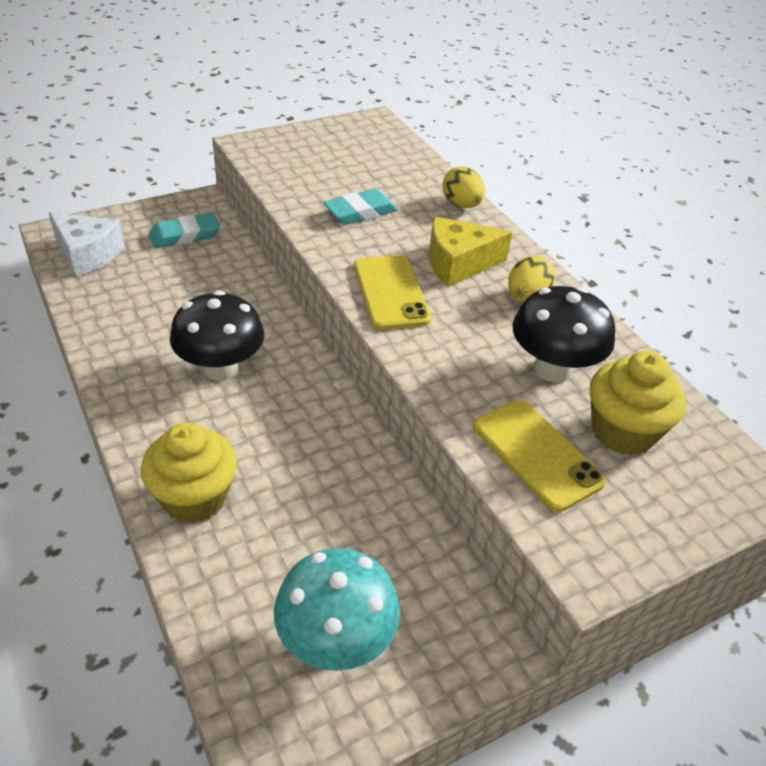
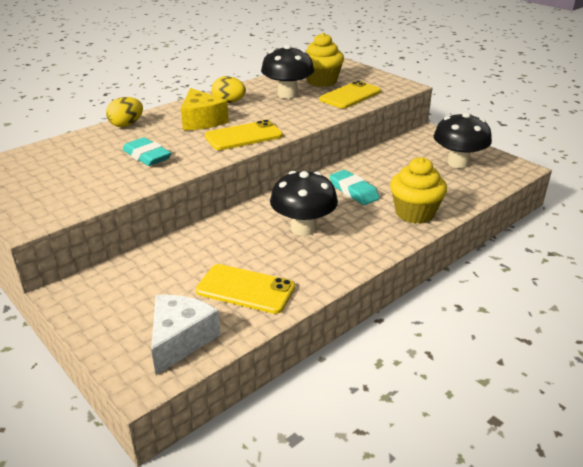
camera: 100 degrees left, 10 degrees down
turquoise eraser [149,213,220,248] -> turquoise eraser moved to [329,170,380,205]
turquoise mushroom [274,548,400,671] -> black mushroom [434,112,492,168]
none -> yellow phone [196,264,295,314]

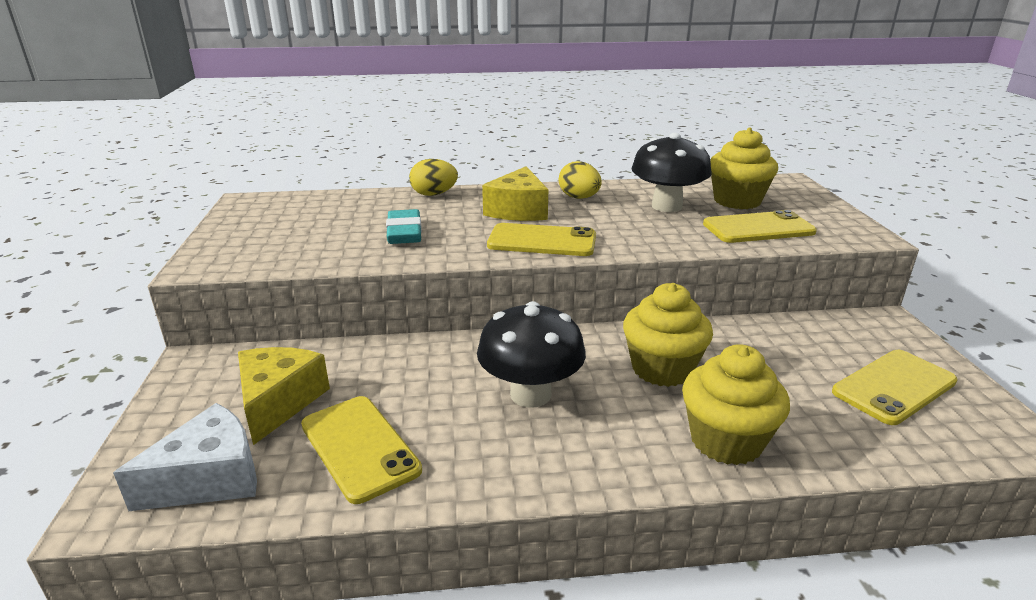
camera: 35 degrees right, 5 degrees down
turquoise eraser [329,170,380,205] -> yellow cupcake [623,283,713,387]
black mushroom [434,112,492,168] -> yellow phone [832,350,958,425]
none -> yellow cheese [238,347,330,445]

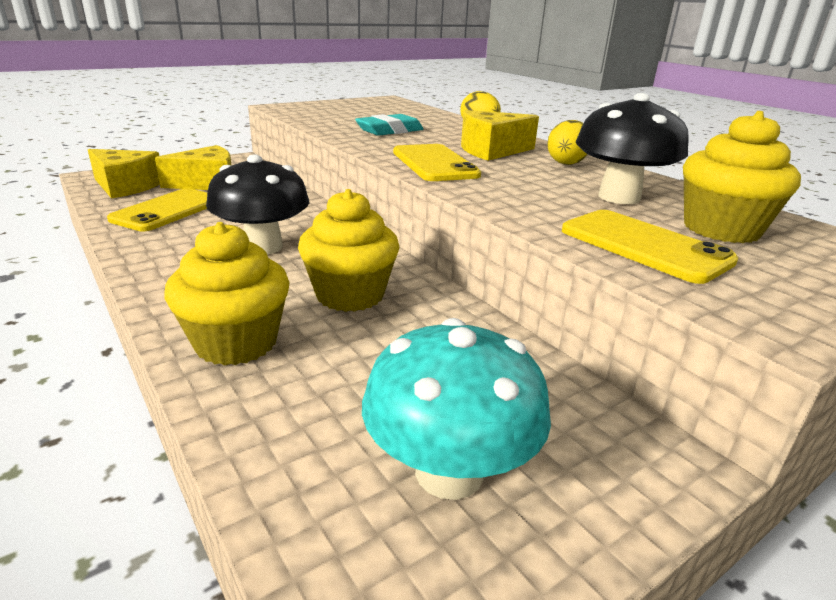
camera: 60 degrees right, 0 degrees up
white cheese [113,403,257,511] -> yellow cheese [88,149,160,199]
yellow phone [832,350,958,425] -> turquoise mushroom [362,318,551,500]

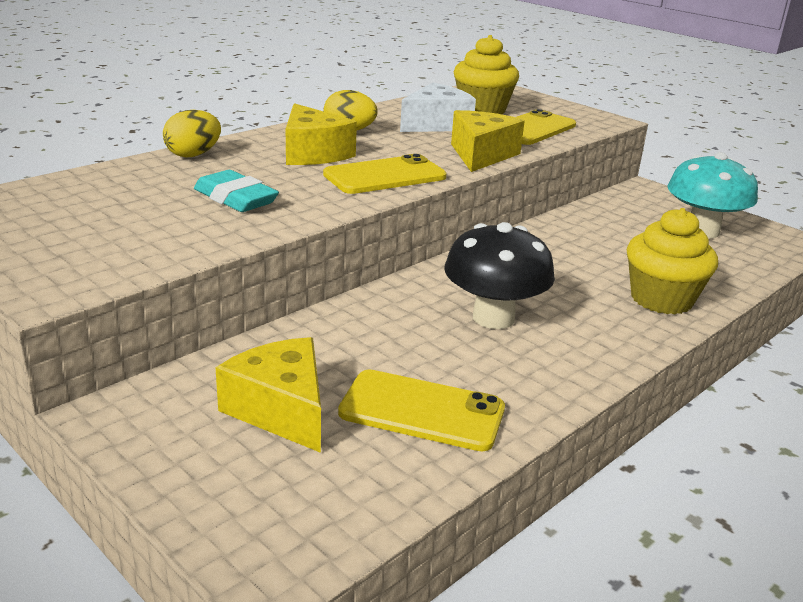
camera: 100 degrees left, 0 degrees up
yellow cheese [88,149,160,199] -> yellow cheese moved to [451,110,525,172]
yellow cupcake [298,189,400,312] -> none
black mushroom [576,93,689,204] -> white cheese [400,83,476,132]

